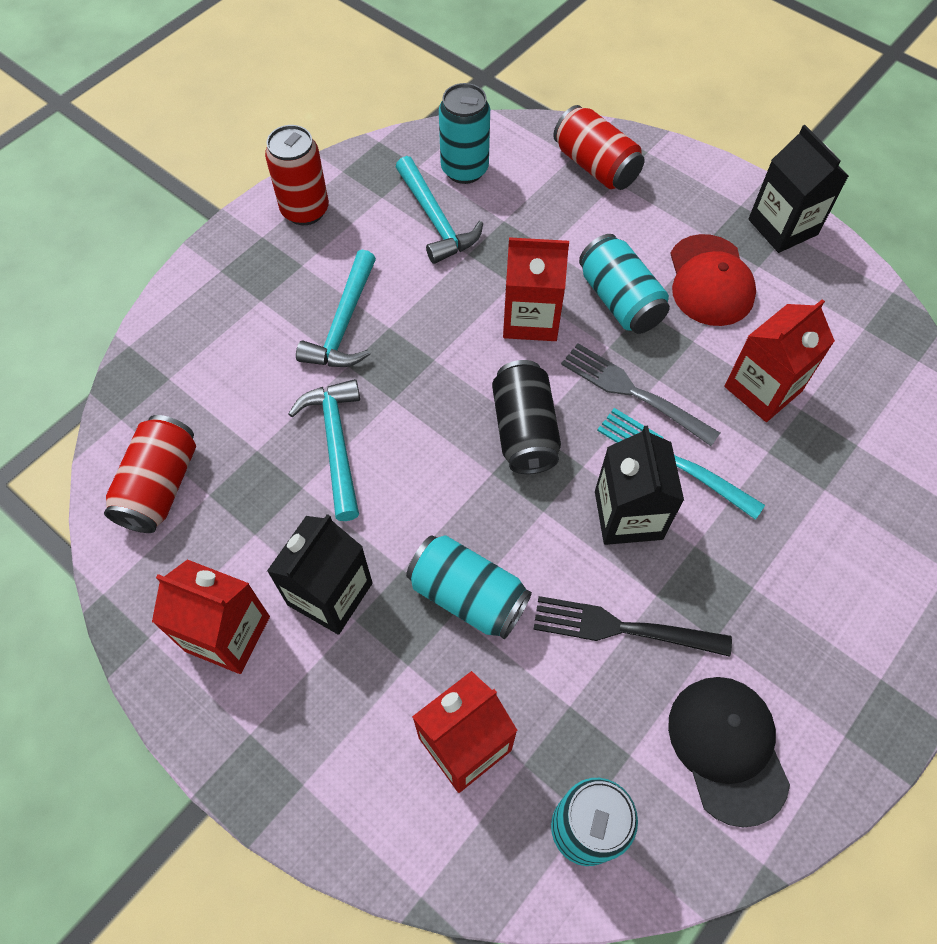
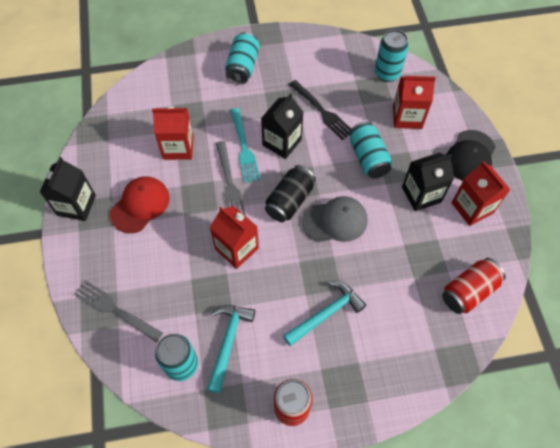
camera: 140 degrees left, 0 degrees up
turquoise hammer [288,379,360,521] -> none
red can [553,105,645,190] -> grey fork [74,280,163,342]
turquoise can [579,234,670,334] -> turquoise can moved to [225,32,259,84]
black cap [668,677,790,828] -> black cap moved to [446,130,496,181]
none -> grey cap [302,196,368,242]

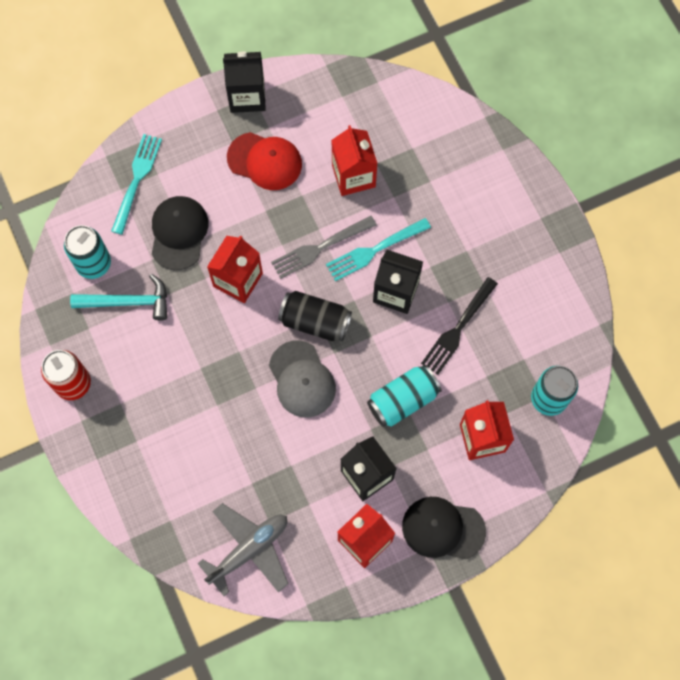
camera: 75 degrees right, 10 degrees up
grey fork [74,280,163,342] -> turquoise fork [111,134,162,235]
turquoise can [225,32,259,84] -> none
turquoise hammer [283,281,366,346] -> none
red can [442,258,506,314] -> grey plane [197,503,289,596]
none -> black cap [152,196,208,270]

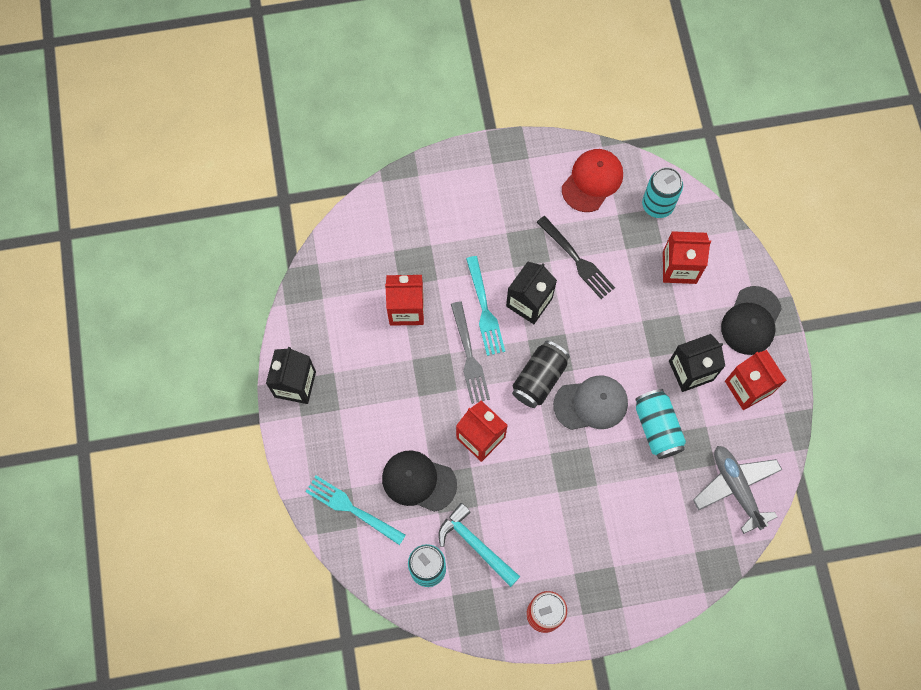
camera: 75 degrees left, 0 degrees up
turquoise hammer [70,274,167,321] -> turquoise hammer turned 60 degrees counterclockwise [438,503,520,587]
red cap [227,132,302,190] -> red cap moved to [562,149,623,212]
turquoise can [367,365,442,427] -> turquoise can moved to [635,389,686,459]

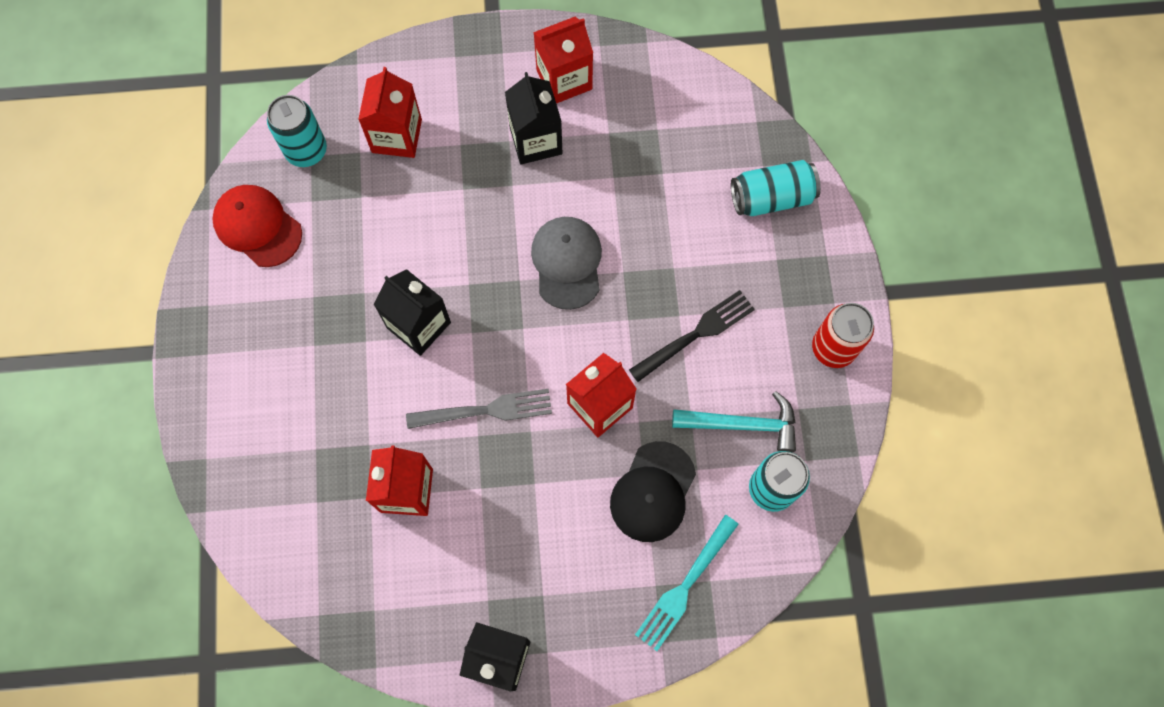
camera: 85 degrees left, 0 degrees up
turquoise hammer [438,503,520,587] -> turquoise hammer turned 135 degrees counterclockwise [672,391,796,452]
turquoise fork [466,256,505,356] -> none
black can [512,341,570,408] -> none
black fork [537,216,615,299] -> black fork moved to [629,290,755,382]
turquoise can [635,389,686,459] -> turquoise can moved to [731,160,821,216]
grey plane [693,446,782,534] -> none
black cap [721,286,782,355] -> none

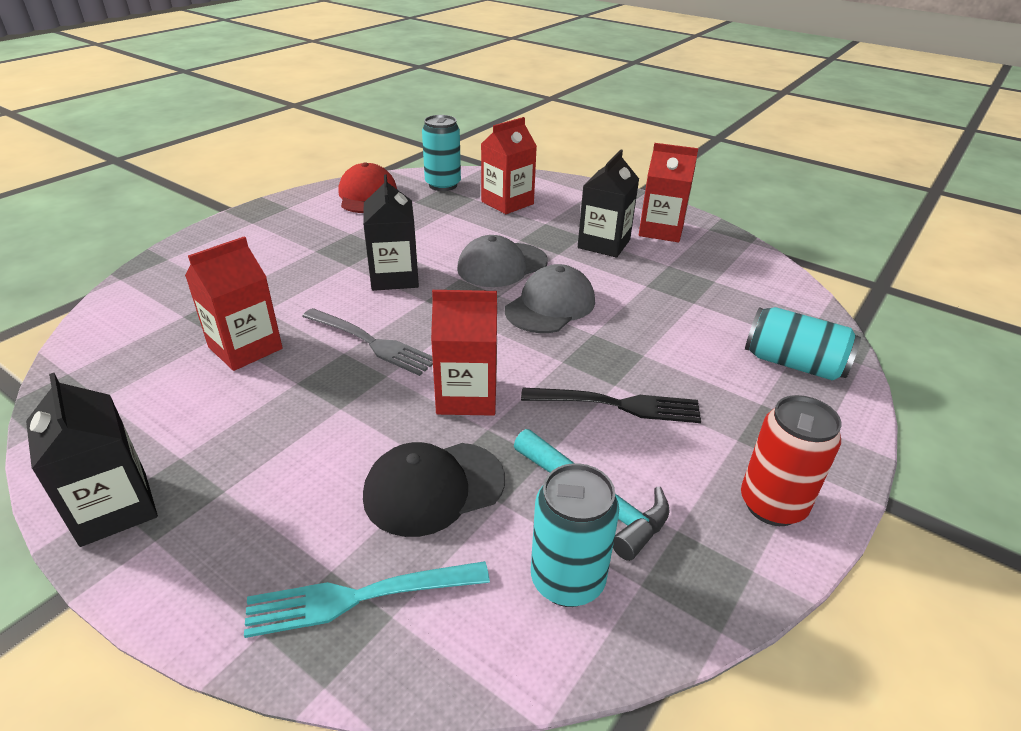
camera: 40 degrees right, 35 degrees down
none -> grey cap [457,235,548,287]

